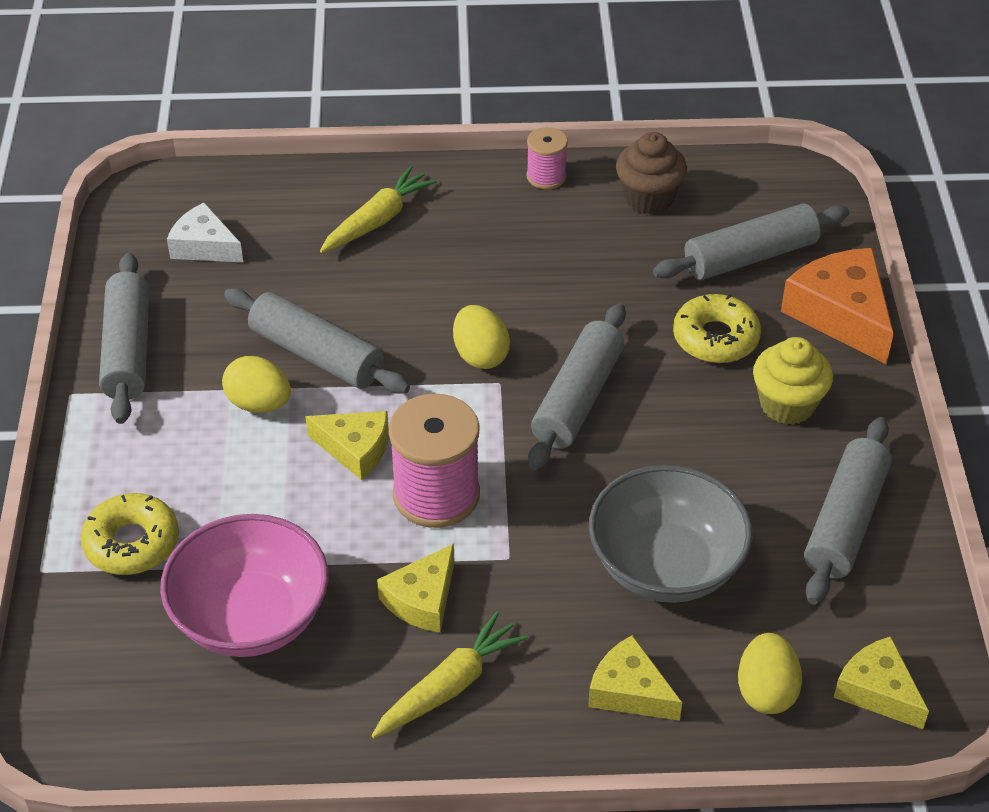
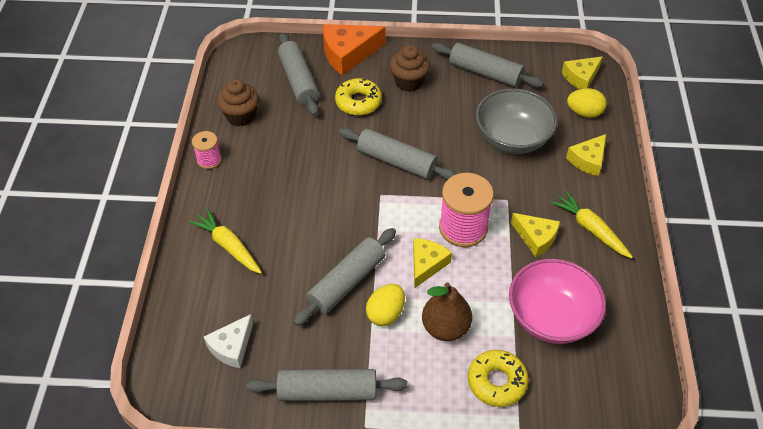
camera: 85 degrees left, 5 degrees up
yellow egg [453,305,510,369] -> none
yellow cupcake [753,337,833,425] -> brown cupcake [390,45,430,92]
none -> brown pear [422,282,472,341]

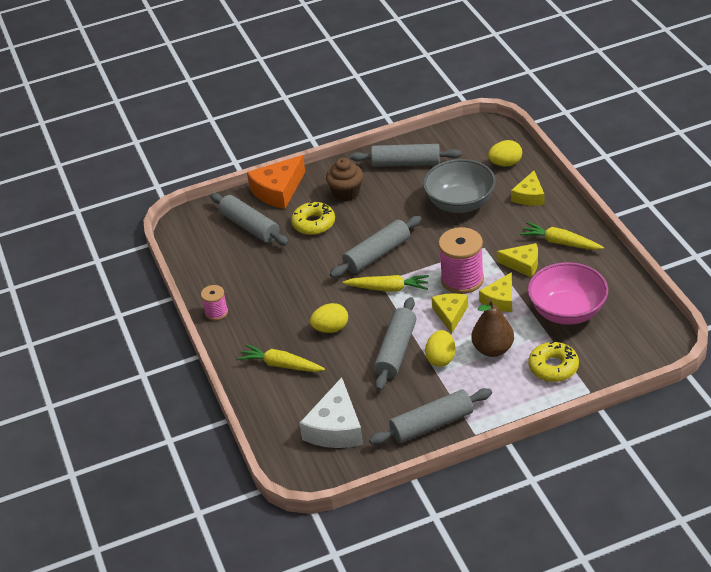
camera: 20 degrees left, 10 degrees down
white cheese [204,314,253,368] -> white cheese [300,377,363,448], size x1.58
brown cupcake [217,79,259,127] -> none
grey rolling pin [339,128,456,180] -> grey rolling pin turned 45 degrees counterclockwise [330,216,422,278]
yellow cheese [562,57,603,89] -> yellow cheese moved to [479,272,512,312]
none -> yellow egg [310,303,348,333]
none -> yellow carrot [343,275,429,292]

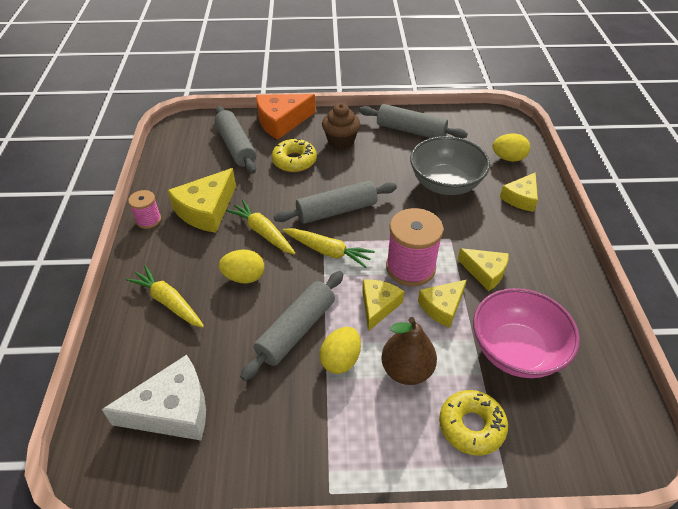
camera: 15 degrees right, 5 degrees up
white cheese [300,377,363,448] -> white cheese turned 135 degrees counterclockwise [102,355,206,440]
grey rolling pin [369,388,492,445] -> none
yellow carrot [520,222,604,250] -> yellow carrot moved to [226,200,296,255]
none -> yellow cheese [167,168,236,233]

